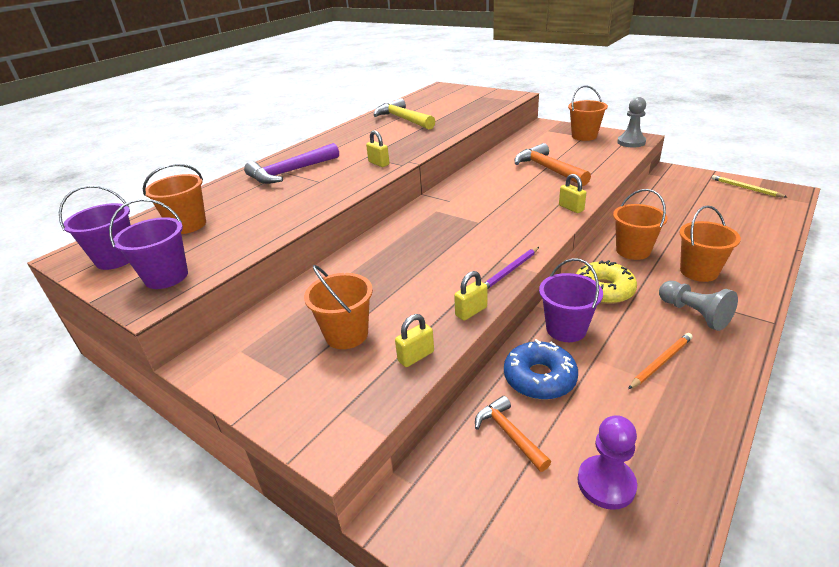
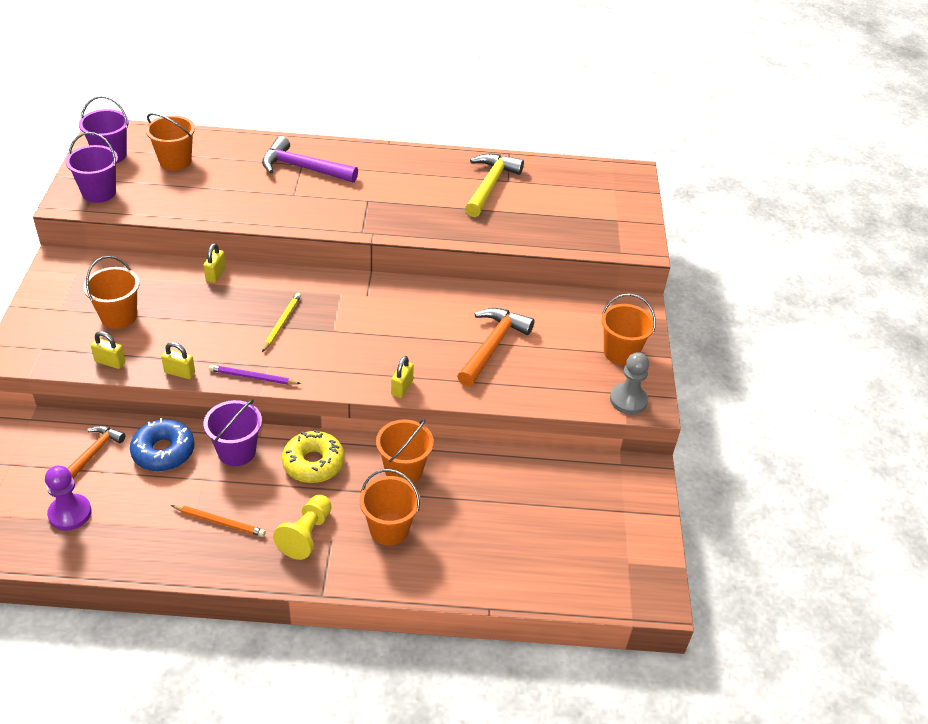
camera: 50 degrees right, 10 degrees up
yellow padlock [366,130,389,167] -> yellow padlock moved to [203,243,226,283]
grey pawn [659,281,738,331] -> yellow pawn [273,495,332,560]
yellow pencil [712,175,787,197] -> yellow pencil moved to [262,293,301,352]

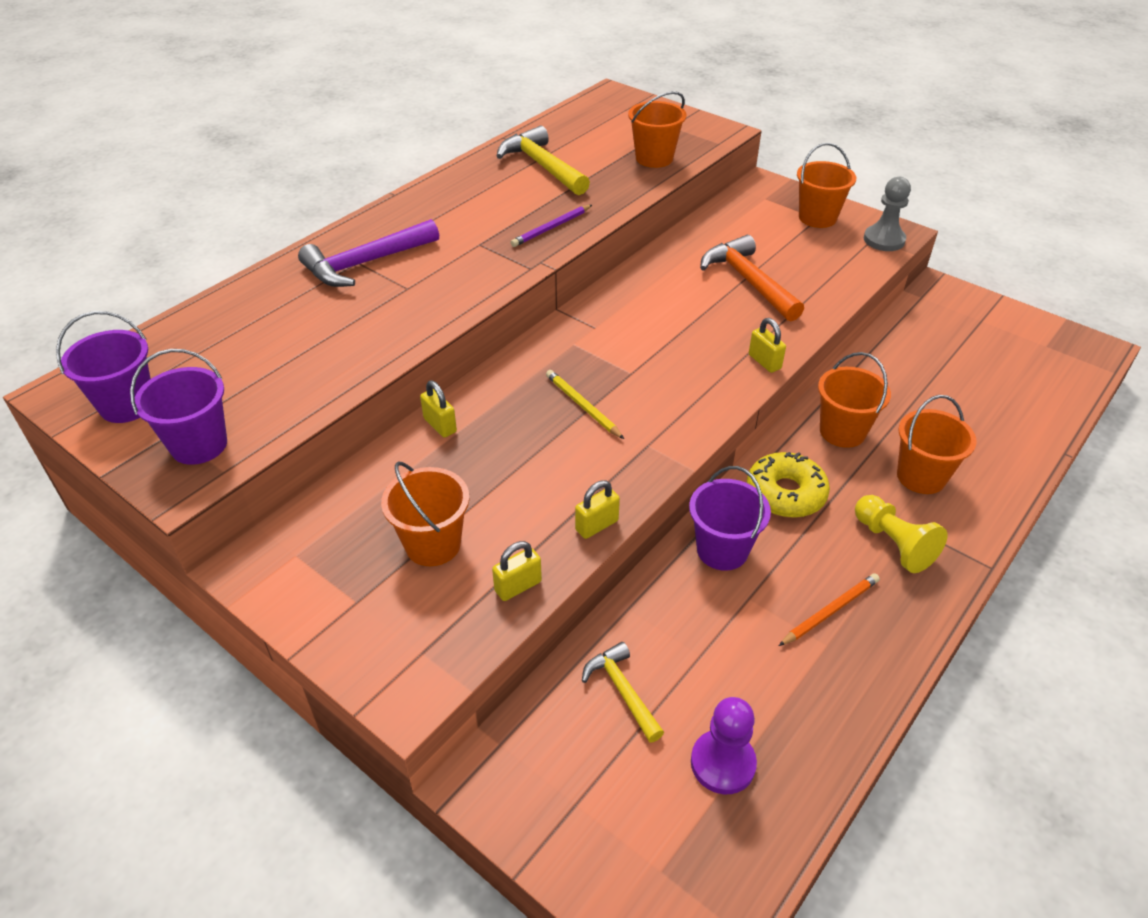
camera: 50 degrees left, 0 degrees up
orange hammer [67,426,126,478] -> yellow hammer [582,642,664,743]
blue donut [130,418,194,471] -> none
orange bucket [146,113,195,171] -> orange bucket moved to [628,91,687,168]
purple pencil [209,365,301,385] -> purple pencil moved to [510,205,592,247]

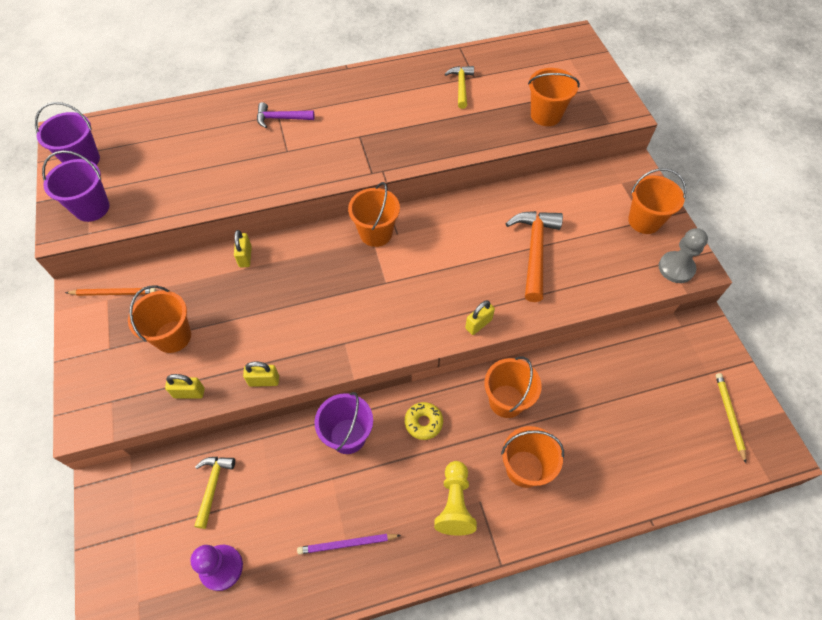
camera: 35 degrees right, 15 degrees up
purple hammer [298,219,439,287] -> purple hammer [257,102,315,128], size x0.59
yellow hammer [497,126,590,195] -> yellow hammer [445,66,474,109], size x0.59
purple pencil [510,205,592,247] -> purple pencil moved to [297,534,401,554]
yellow pencil [546,370,624,439] -> yellow pencil moved to [716,373,746,463]
yellow donut [747,452,830,518] -> yellow donut [405,402,443,440], size x0.64
yellow padlock [749,318,786,373] -> yellow padlock turned 45 degrees clockwise [465,300,495,335]
orange pencil [779,573,880,646] -> orange pencil moved to [65,288,156,296]
none -> orange bucket [348,182,400,247]

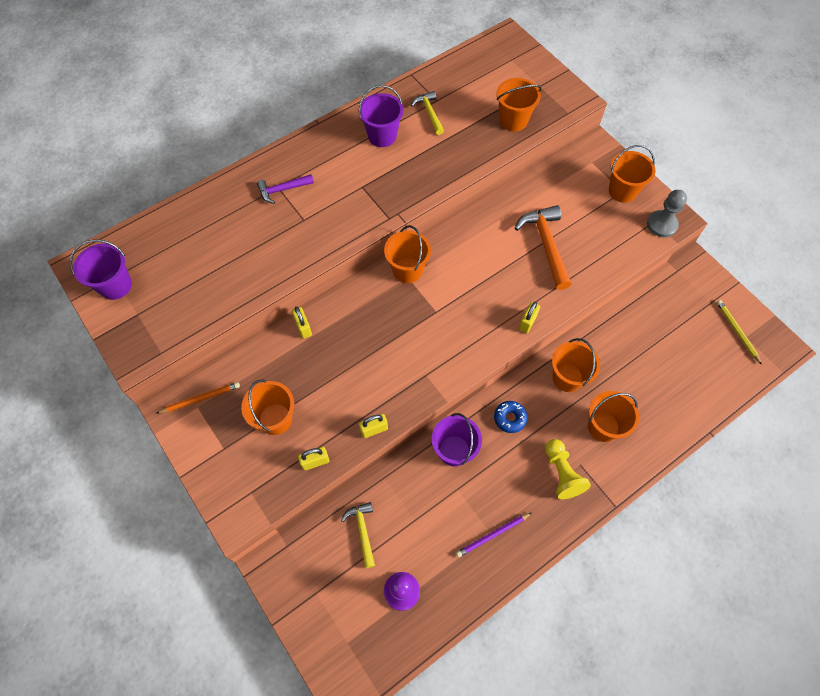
camera: 20 degrees left, 5 degrees up
purple bucket [42,150,110,222] -> purple bucket moved to [359,85,403,147]
yellow donut [405,402,443,440] -> blue donut [494,401,528,433]

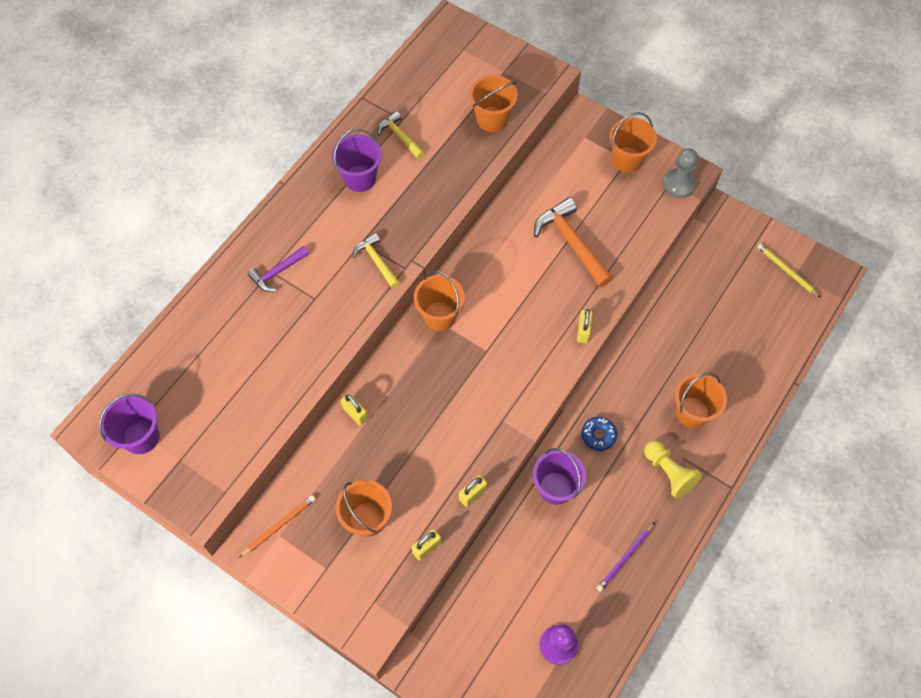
camera: 20 degrees left, 0 degrees up
yellow hammer [341,502,375,568] -> yellow hammer moved to [353,233,400,288]
orange bucket [552,338,600,392] -> none

